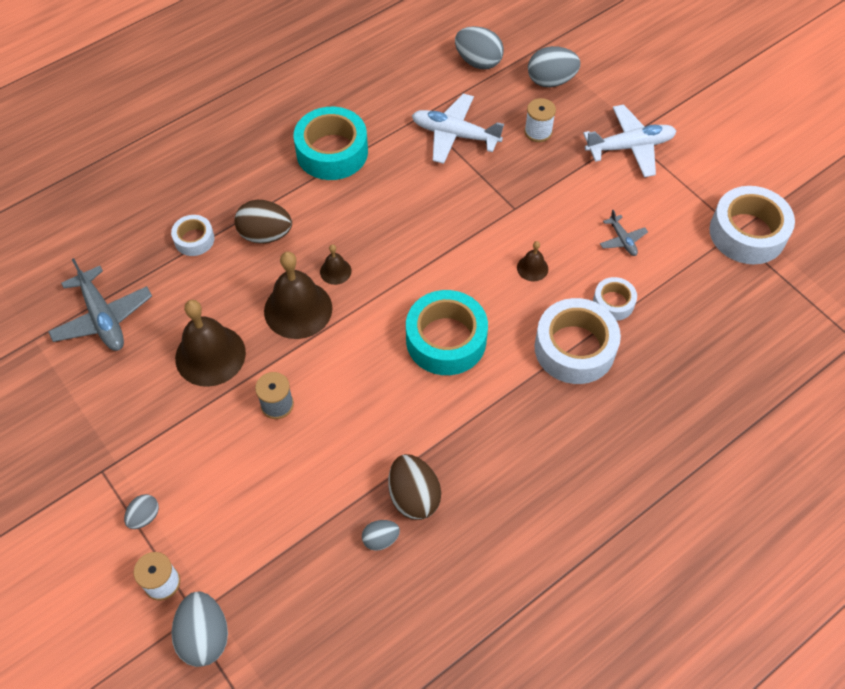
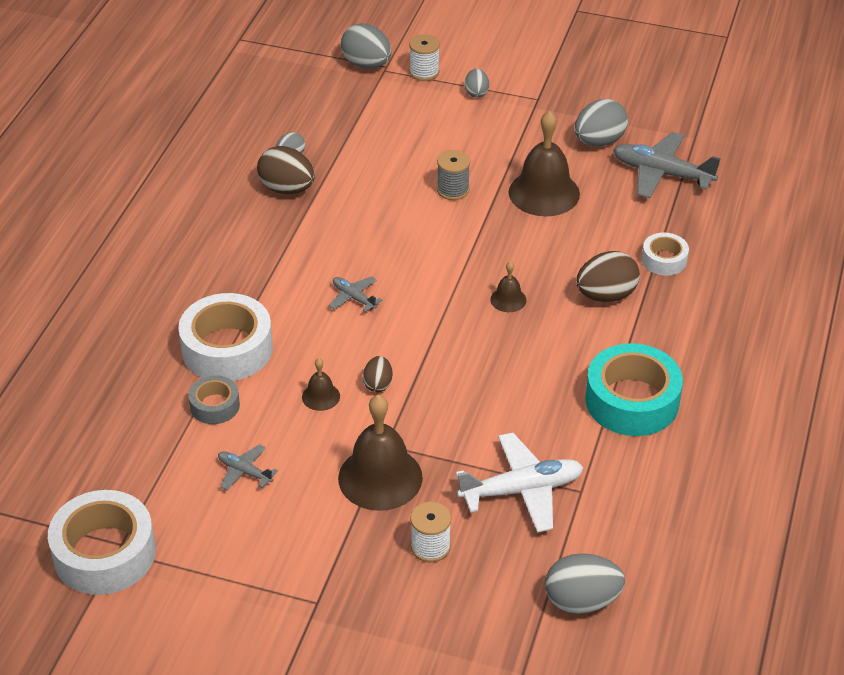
camera: 145 degrees right, 15 degrees down
brown bell [264,252,332,339] -> brown bell moved to [338,394,423,511]
turquoise tape [406,290,488,375] -> grey plane [329,276,382,312]
grey egg [528,46,580,87] -> grey egg moved to [575,99,628,146]
white plane [583,105,676,177] -> none
white tape [593,277,637,321] -> grey tape [189,375,240,424]
none -> brown egg [363,356,393,392]

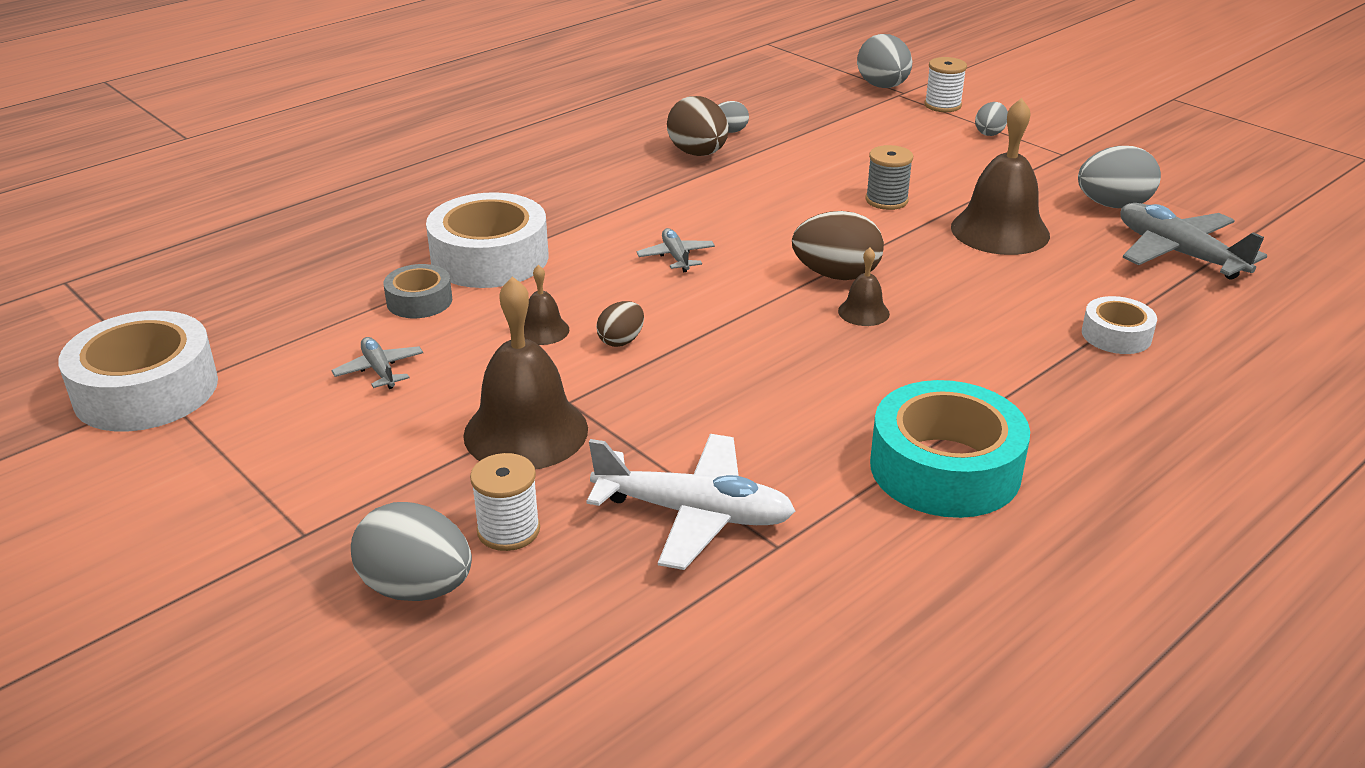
camera: 30 degrees right, 10 degrees down
grey egg [545,553,625,614] -> grey egg moved to [351,502,472,601]
brown egg [576,251,640,302] -> brown egg moved to [792,211,884,280]

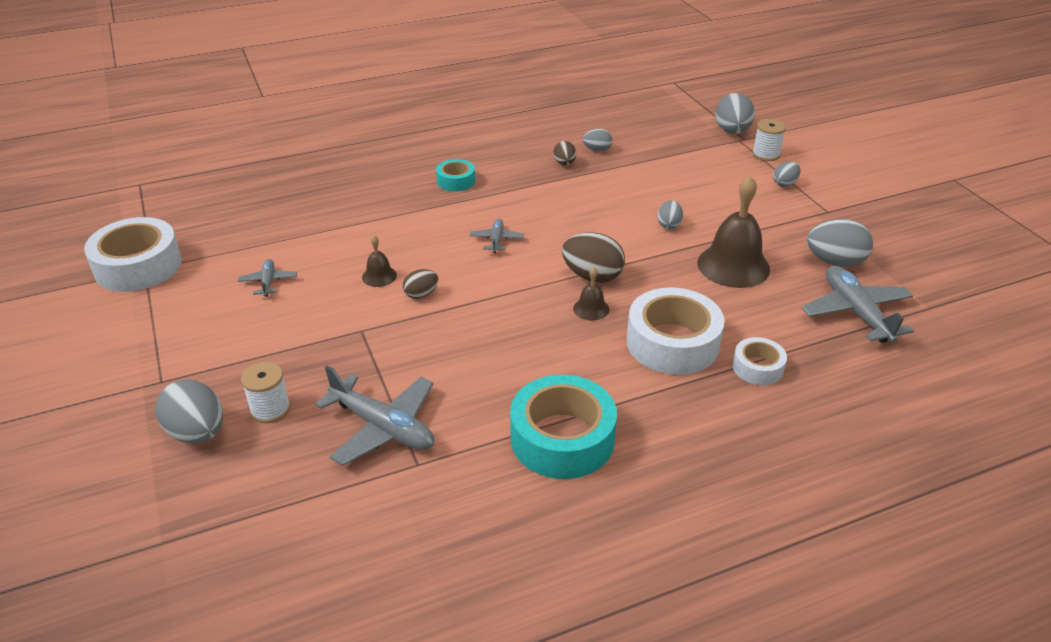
camera: 20 degrees right, 5 degrees up
grey tape [384,264,452,318] -> none
white tape [426,192,548,288] -> white tape moved to [627,287,725,375]
brown bell [463,276,588,470] -> none
white plane [586,434,795,570] -> grey plane [315,365,435,466]
brown egg [667,96,729,156] -> brown egg [554,141,576,165], size x0.57
grey spool [865,145,913,210] -> grey egg [657,200,683,229]
none -> turquoise tape [436,159,475,191]

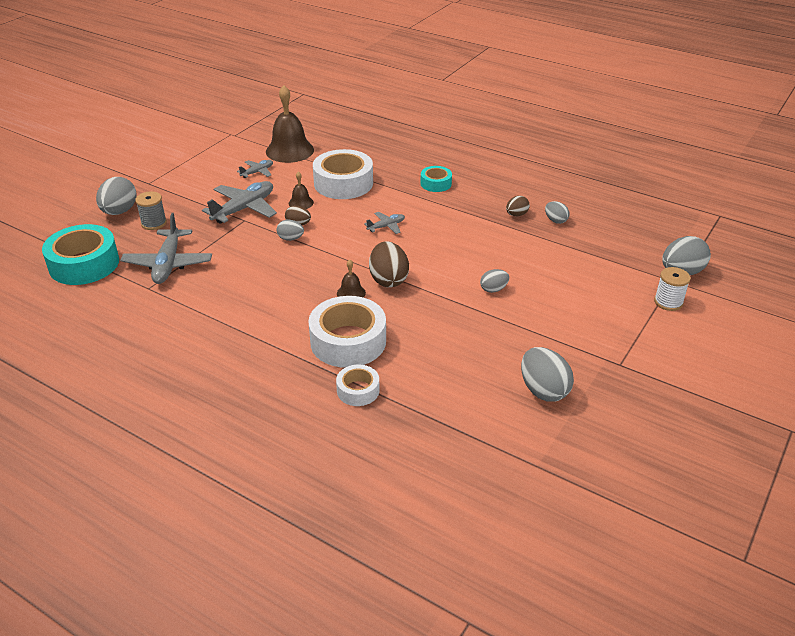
camera: 55 degrees right, 0 degrees up
white tape [84,217,182,292] -> white tape moved to [313,149,373,199]
white spool [241,362,291,423] -> grey spool [135,191,167,230]
turquoise tape [510,375,617,479] -> turquoise tape moved to [42,224,119,285]
brown bell [697,176,770,288] -> brown bell moved to [266,85,314,163]
grey egg [773,161,801,187] -> grey egg moved to [277,220,304,241]
grey plane [802,266,914,343] -> grey plane moved to [202,181,277,223]

